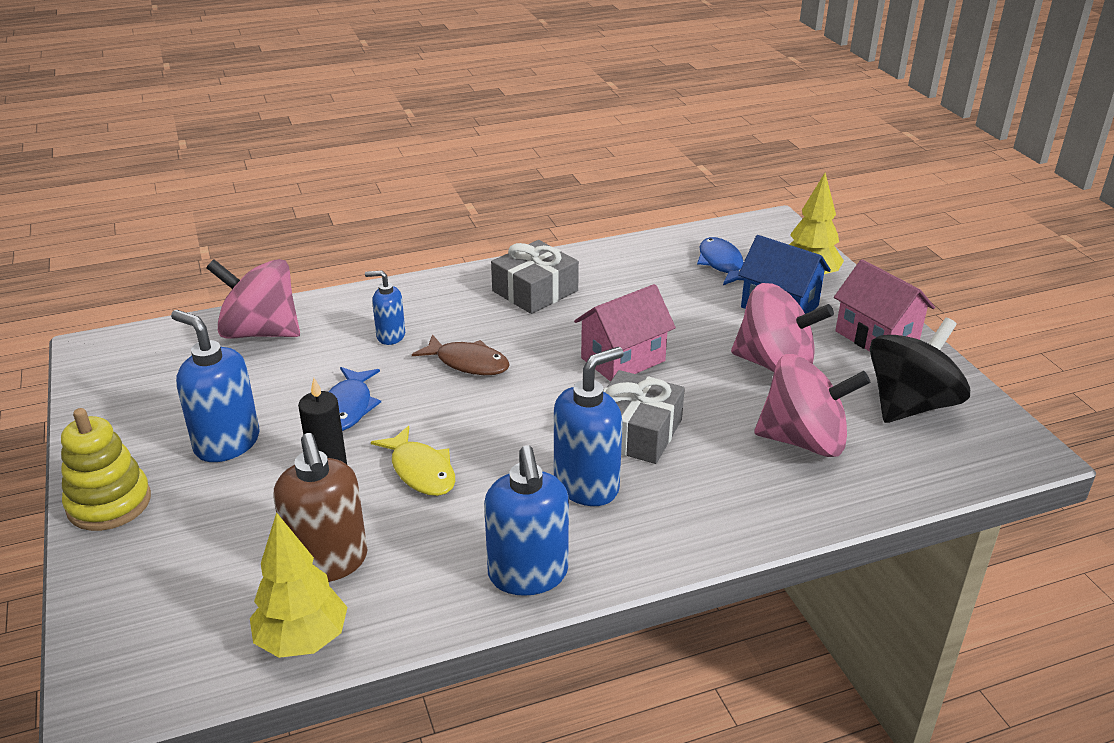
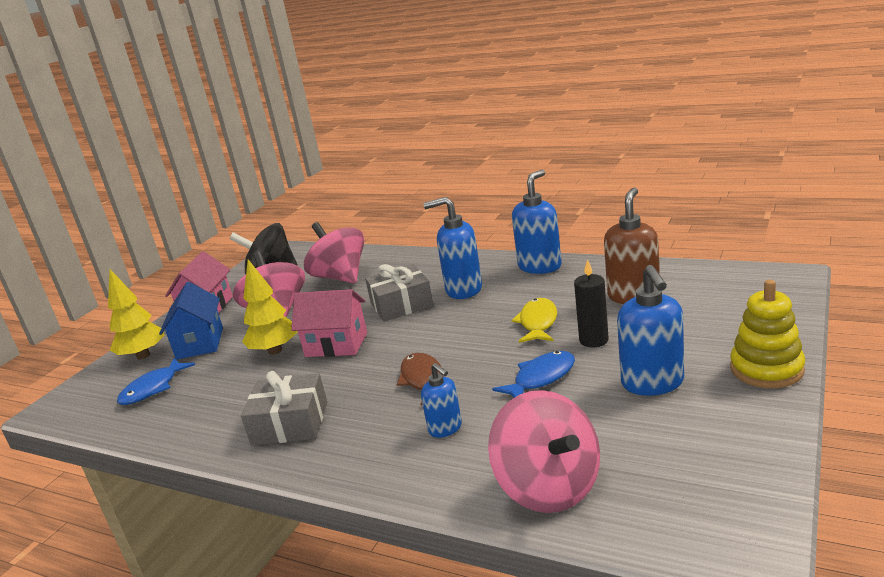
camera: 130 degrees left, 10 degrees down
yellow tree [250,512,347,658] -> yellow tree moved to [242,260,297,355]

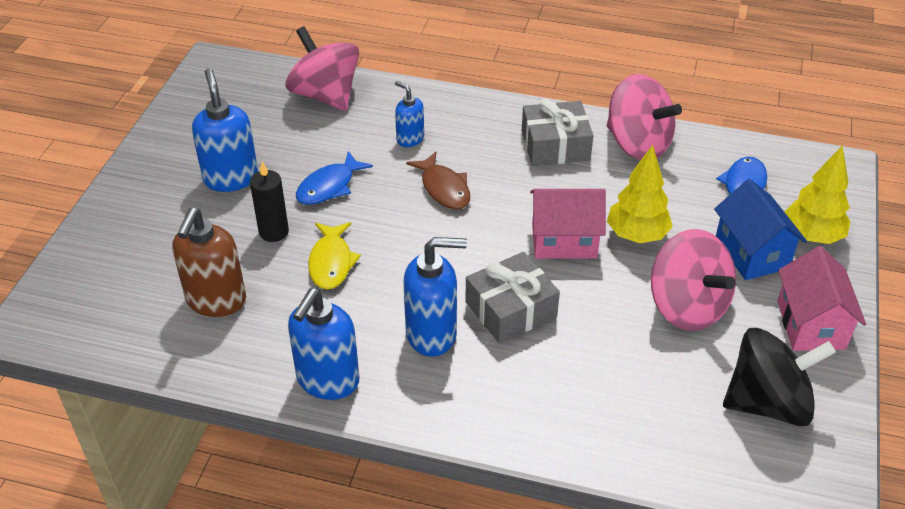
camera: 165 degrees right, 20 degrees up
pink spinning top [304,222,364,283] -> pink spinning top moved to [607,74,682,160]
yellow stacking toy [730,280,805,388] -> none

